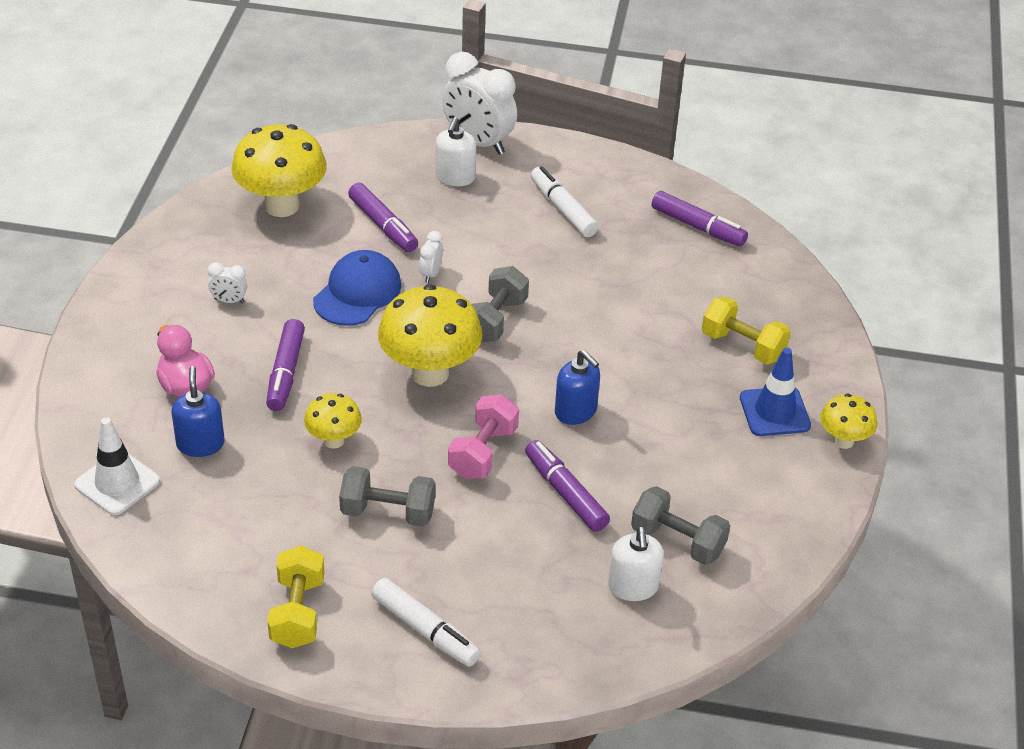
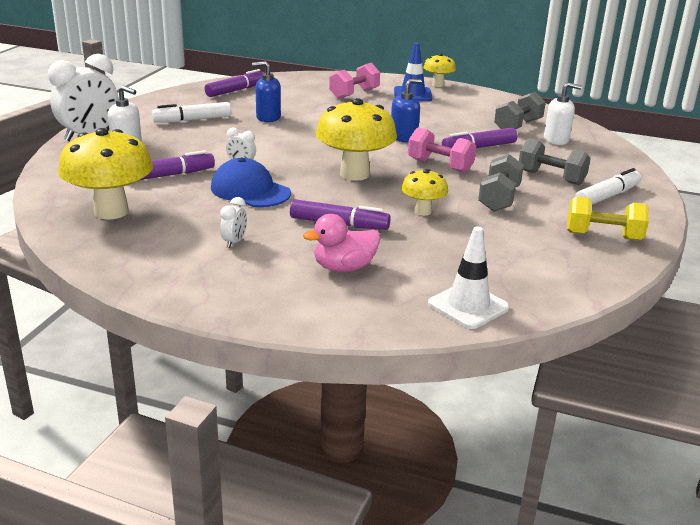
camera: 80 degrees left, 15 degrees down
blue soap dispenser [171,366,225,457] -> blue soap dispenser moved to [252,61,281,122]
grey dumbbell [472,266,529,343] -> grey dumbbell moved to [519,138,591,185]
yellow dumbbell [702,296,791,364] -> pink dumbbell [329,63,380,99]

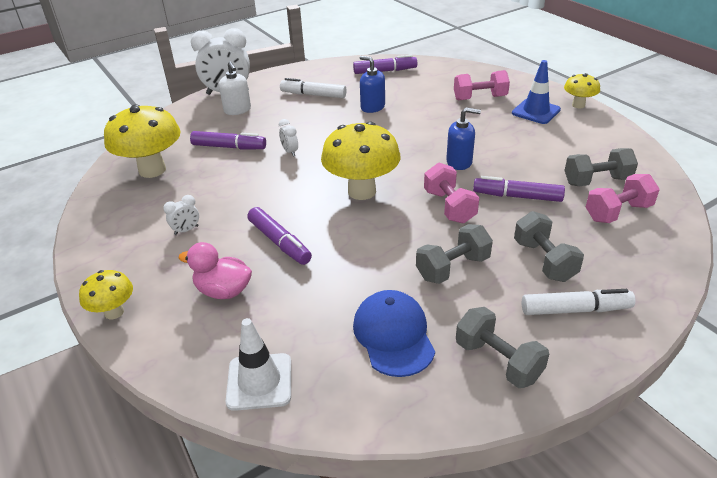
camera: 40 degrees right, 10 degrees up
blue cap [211,158,291,207] -> blue cap moved to [353,290,435,377]
yellow mushroom [401,169,448,216] -> yellow mushroom moved to [79,270,133,319]
white soap dispenser [544,83,582,145] -> pink dumbbell [586,174,660,223]
yellow dumbbell [567,196,649,240] -> grey dumbbell [456,307,549,388]

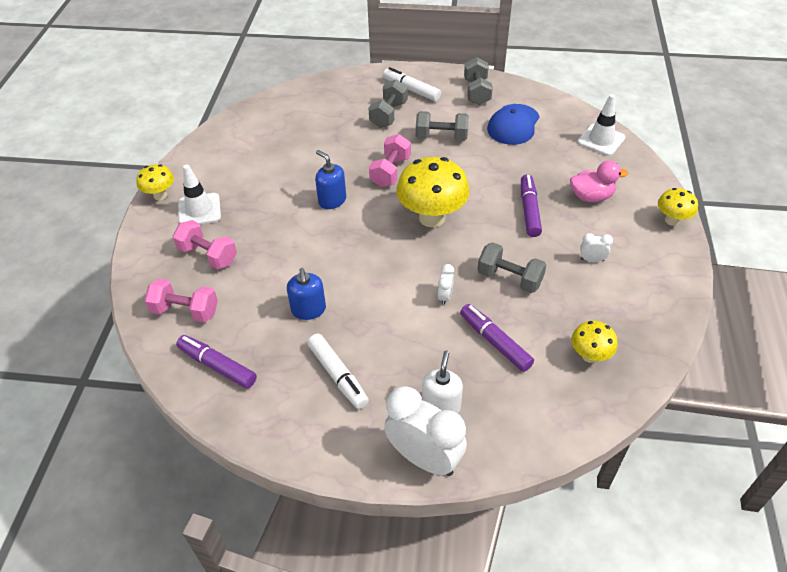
camera: 140 degrees left, 10 degrees up
yellow mushroom [104,104,181,178] -> yellow mushroom [571,321,618,363], size x0.53
pink duck [179,242,252,299] -> pink duck turned 60 degrees counterclockwise [570,161,628,202]
purple marker [473,176,565,202] -> none
blue traffic cone [512,60,561,124] -> white traffic cone [178,164,221,225]
grey dumbbell [564,148,638,186] -> grey dumbbell moved to [477,242,546,293]
pink dumbbell [586,174,660,223] -> pink dumbbell moved to [145,279,218,322]

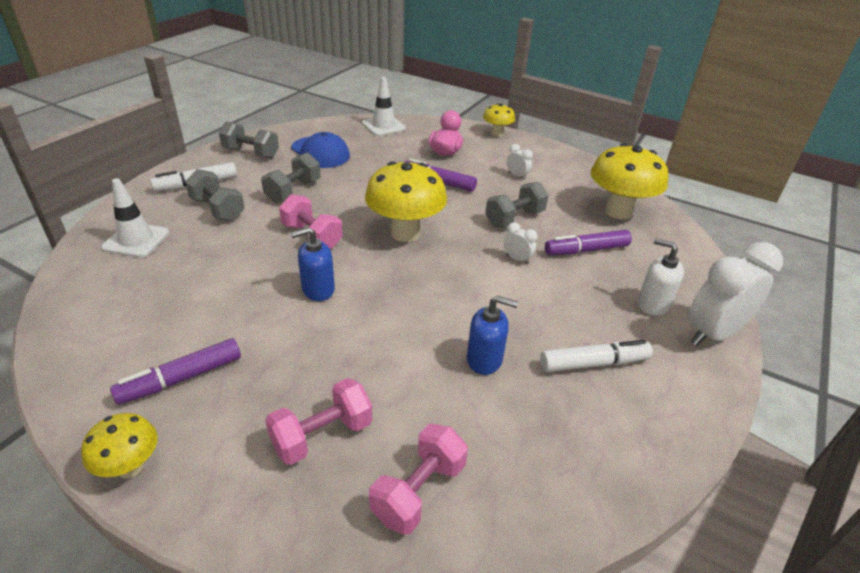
camera: 70 degrees left, 10 degrees down
purple marker [176,335,257,388] -> purple marker moved to [110,338,241,405]
white traffic cone [178,164,221,225] -> white traffic cone moved to [101,179,169,258]
yellow mushroom [571,321,618,363] -> yellow mushroom [591,144,668,219], size x1.87
white clock [580,233,613,262] -> white clock turned 105 degrees clockwise [507,144,533,180]

